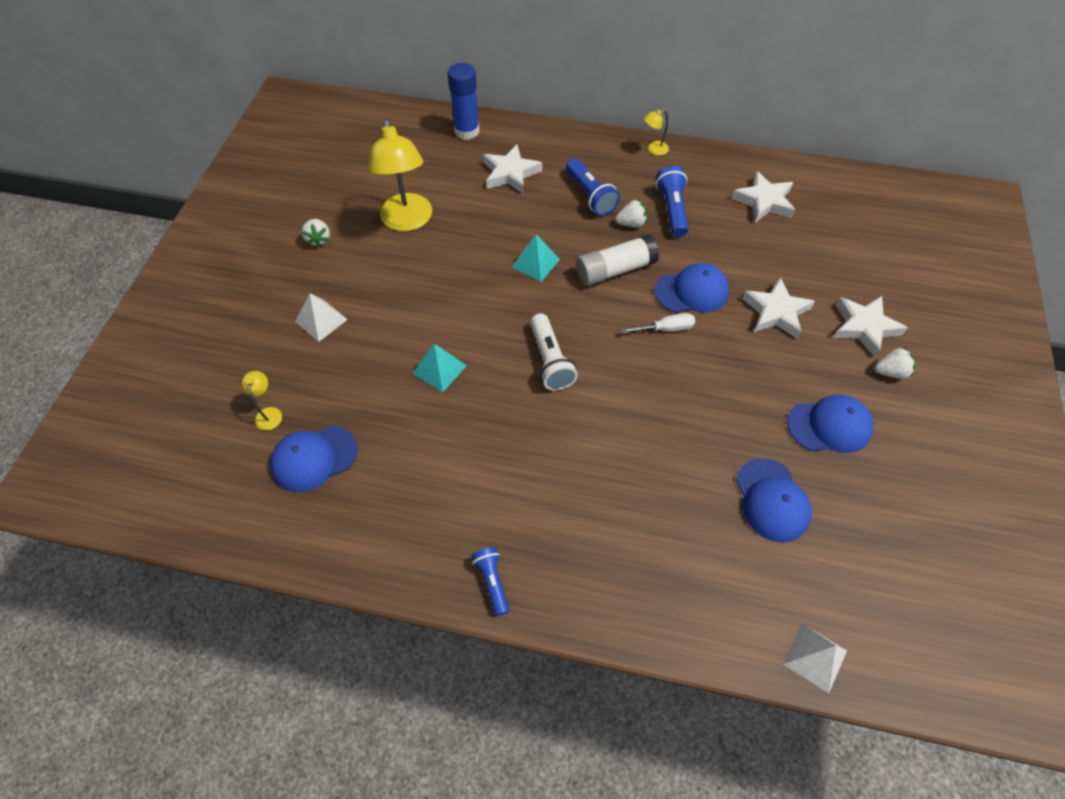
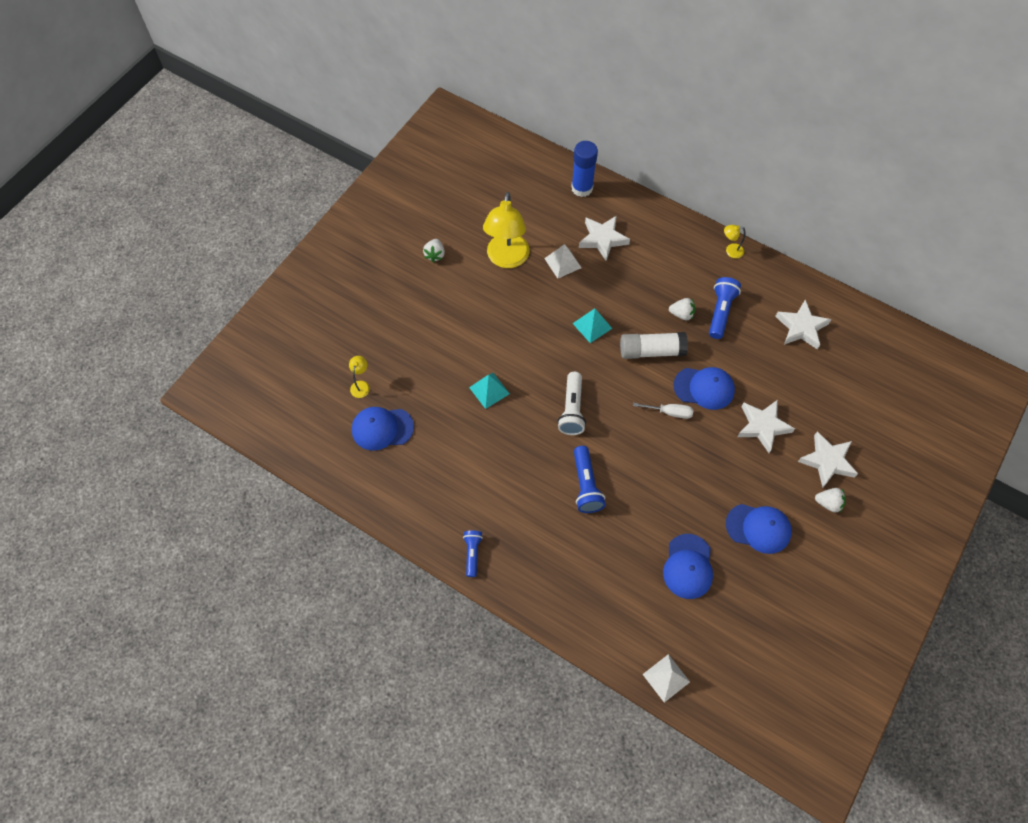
camera: 20 degrees right, 5 degrees up
white pyramid [295,293,348,342] -> white pyramid moved to [544,244,582,279]
blue flashlight [566,159,620,216] -> blue flashlight moved to [574,446,605,513]

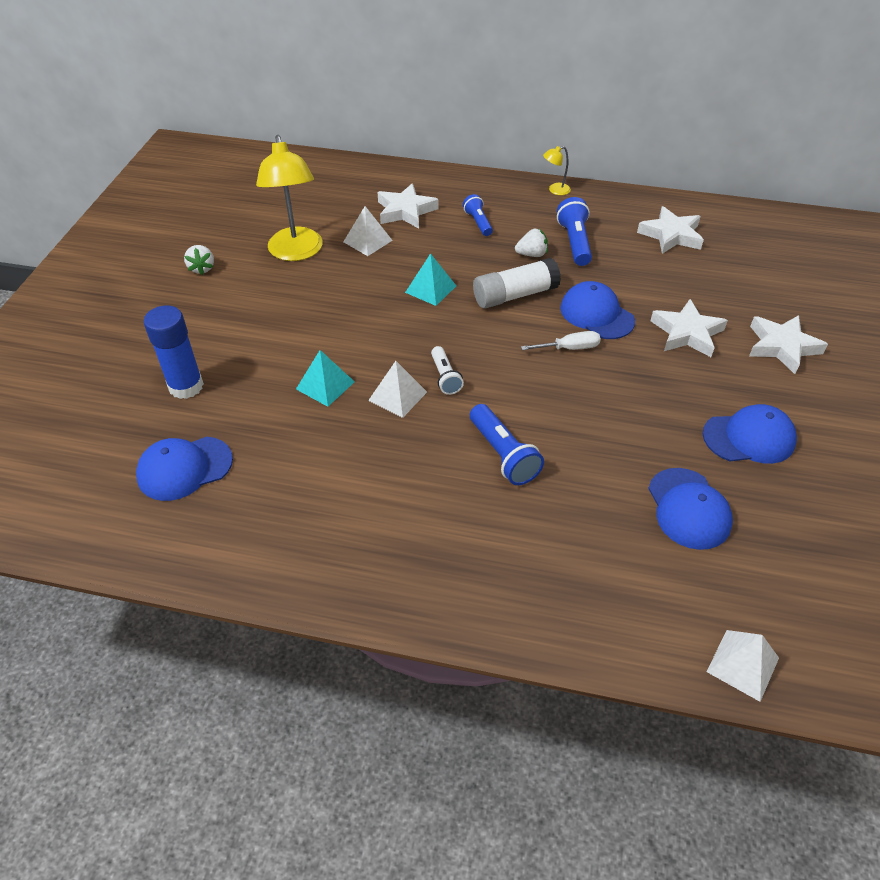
camera: 20 degrees left, 15 degrees down
yellow lamp [349,356,370,398] -> none
blue flashlight [463,531,483,577] -> blue flashlight moved to [463,194,493,236]
white flashlight [557,372,586,435] -> white flashlight [431,346,464,395], size x0.65
blue glue stick [571,141,598,197] -> blue glue stick moved to [144,305,204,399]
blue cap [673,367,735,410] -> blue cap turned 120 degrees counterclockwise [560,281,635,339]
white strawberry [815,488,846,513] -> none
none -> white pyramid [368,361,427,418]

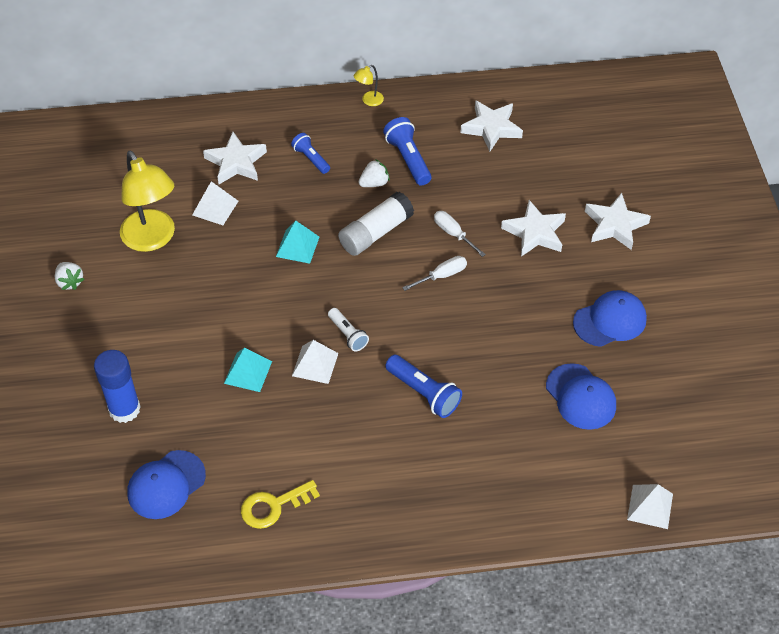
camera: 20 degrees left, 5 degrees up
blue cap [560,281,635,339] -> white screwdriver [434,211,486,257]
none -> yellow key [241,480,320,529]

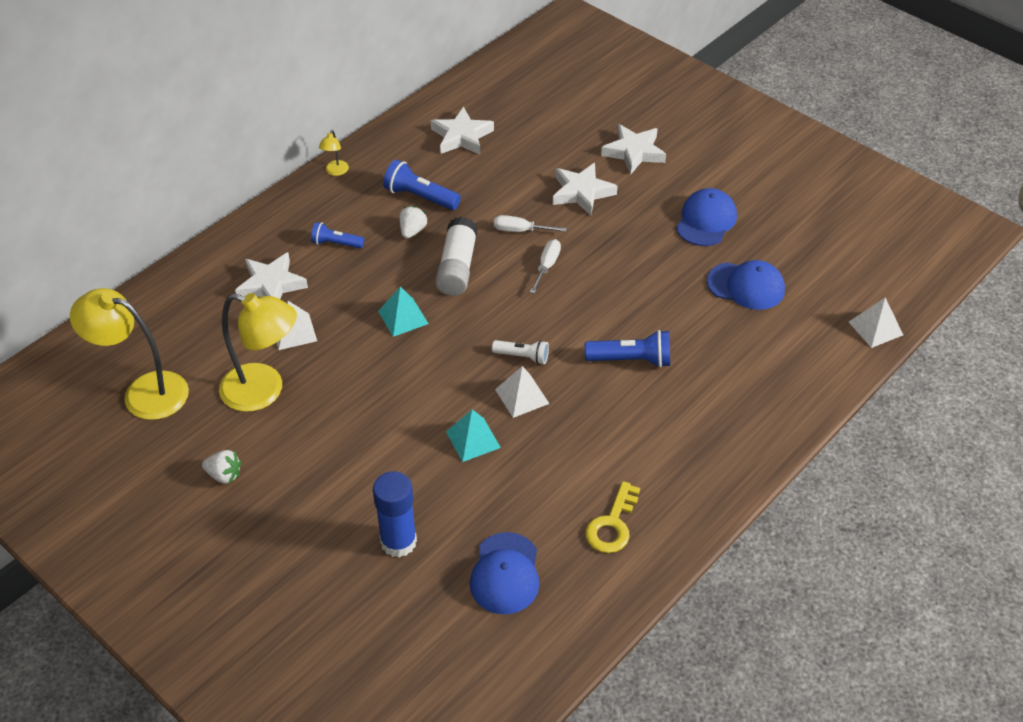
camera: 40 degrees left, 5 degrees down
none -> yellow lamp [70,288,189,420]

